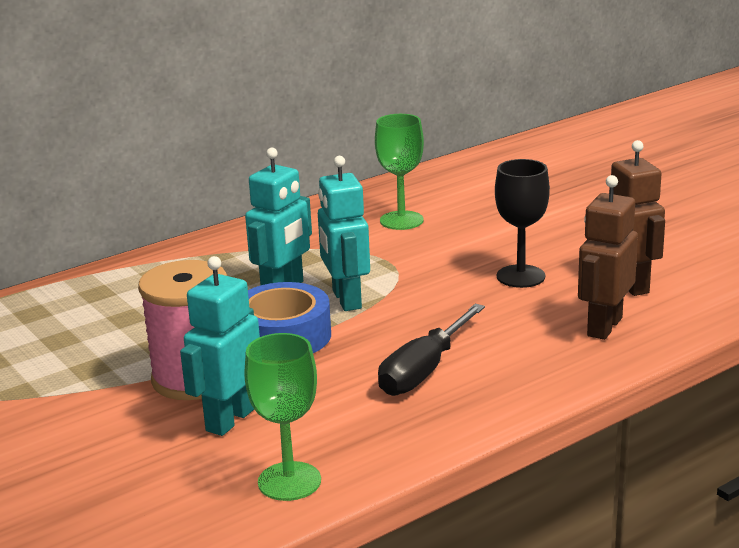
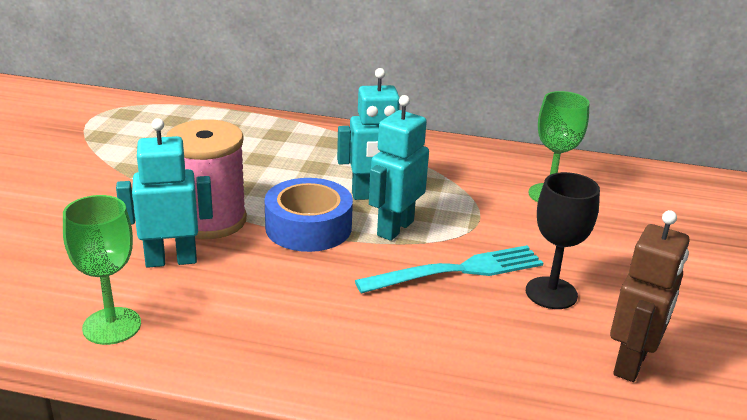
camera: 45 degrees right, 5 degrees up
black screwdriver [378,304,485,396] -> none
brown robot [578,175,638,340] -> none
none -> turquoise fork [355,245,543,294]

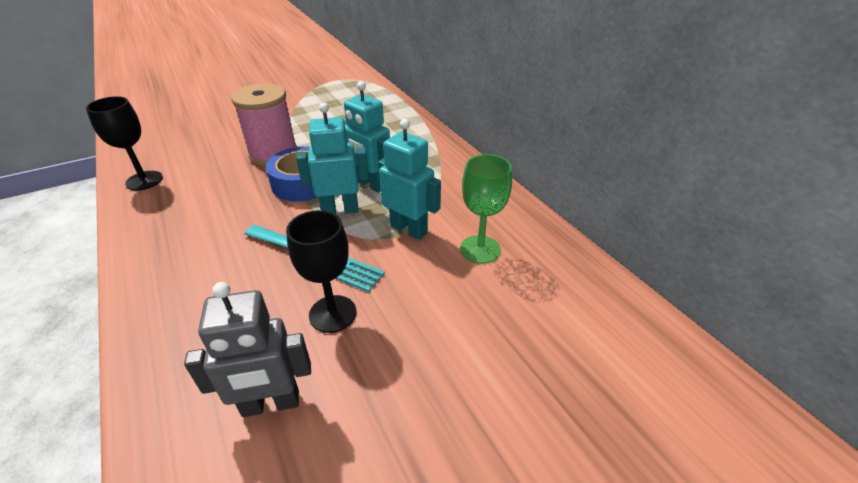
camera: 50 degrees right, 10 degrees up
green goblet [63,195,141,345] -> black goblet [86,96,163,191]
turquoise robot [116,118,213,268] -> turquoise robot moved to [378,119,441,240]
brown robot [610,210,690,382] -> grey robot [184,282,311,417]

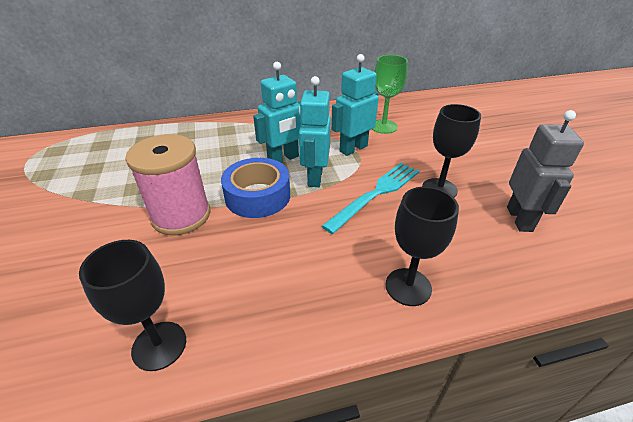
camera: 75 degrees left, 0 degrees up
none -> black goblet [386,187,459,306]

